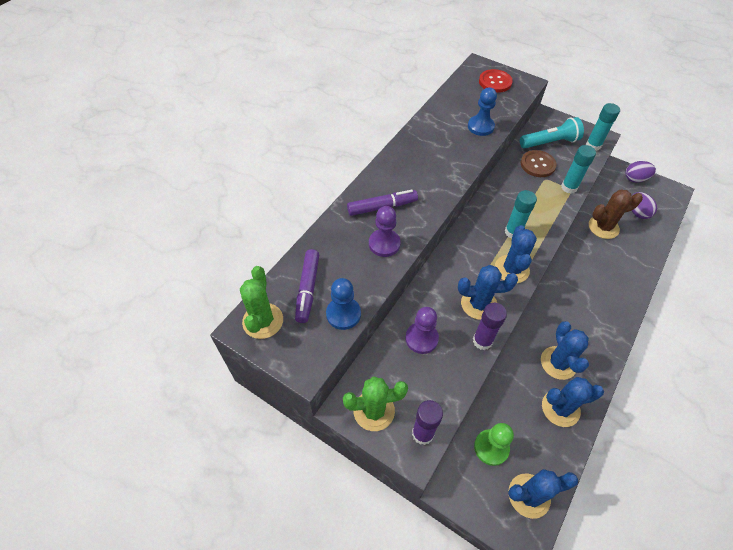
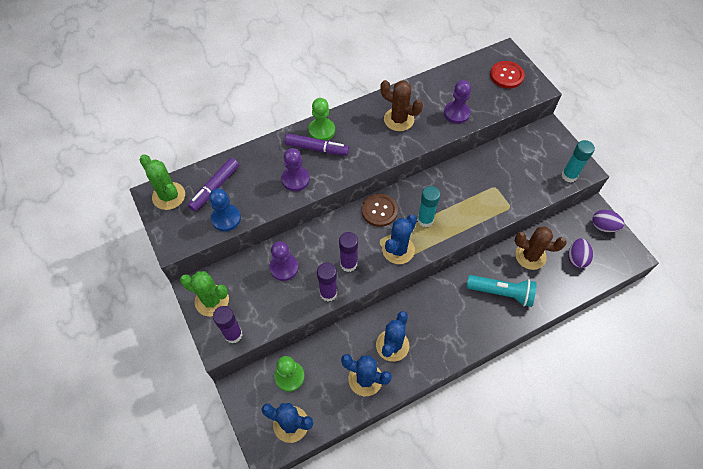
camera: 30 degrees right, 5 degrees up
green cactus [240,266,283,339] -> green cactus turned 75 degrees counterclockwise [139,154,185,210]
blue cactus [458,265,518,320] -> purple glue stick [339,232,358,272]
blue pawn [468,87,497,136] -> purple pawn [444,80,471,124]
turquoise flashlight [520,117,584,149] -> turquoise flashlight moved to [466,275,537,307]
brown button [521,150,557,177] -> brown button moved to [362,194,398,227]
turquoise glue stick [561,145,596,193] -> none
none -> green pawn [308,98,335,141]
none -> brown cactus [380,80,423,131]

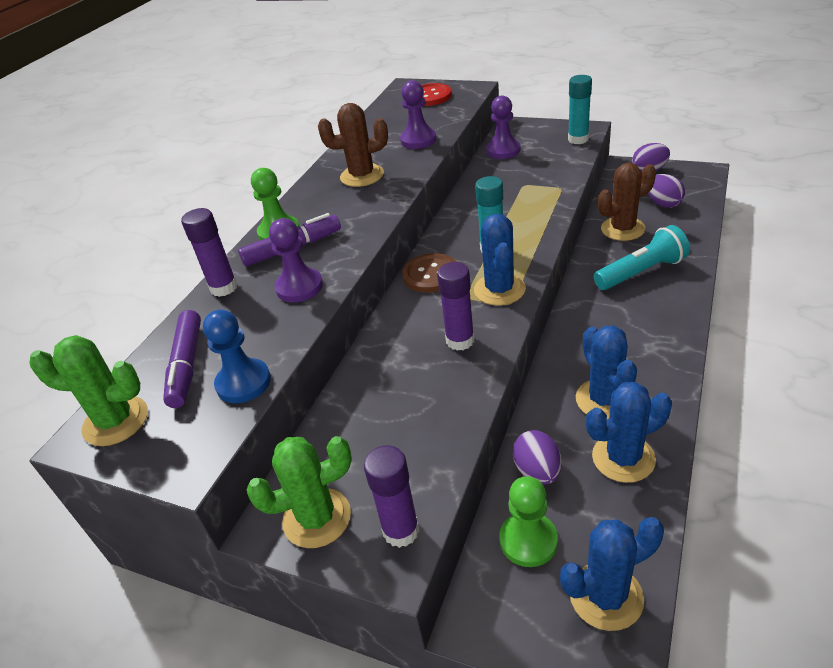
camera: 35 degrees left, 20 degrees down
purple pawn [269,241,298,281] -> purple pawn moved to [486,96,520,159]
purple glue stick [317,263,337,301] -> purple glue stick moved to [181,208,238,297]
none -> purple egg [512,430,562,484]

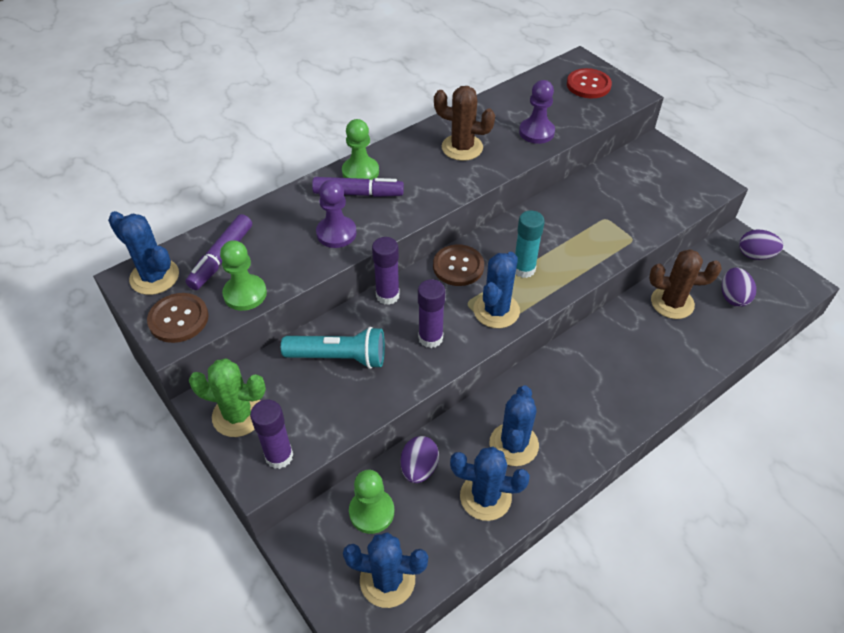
camera: 25 degrees right, 10 degrees up
green cactus [29,335,148,446] -> blue cactus [108,211,179,295]
purple glue stick [181,208,238,297] -> purple glue stick moved to [372,237,400,305]
blue pawn [203,309,271,403] -> green pawn [220,240,267,311]
purple pawn [486,96,520,159] -> none
turquoise glue stick [568,75,592,144] -> none
turquoise flashlight [594,225,690,290] -> turquoise flashlight moved to [281,327,385,369]
none -> brown button [147,293,209,343]

